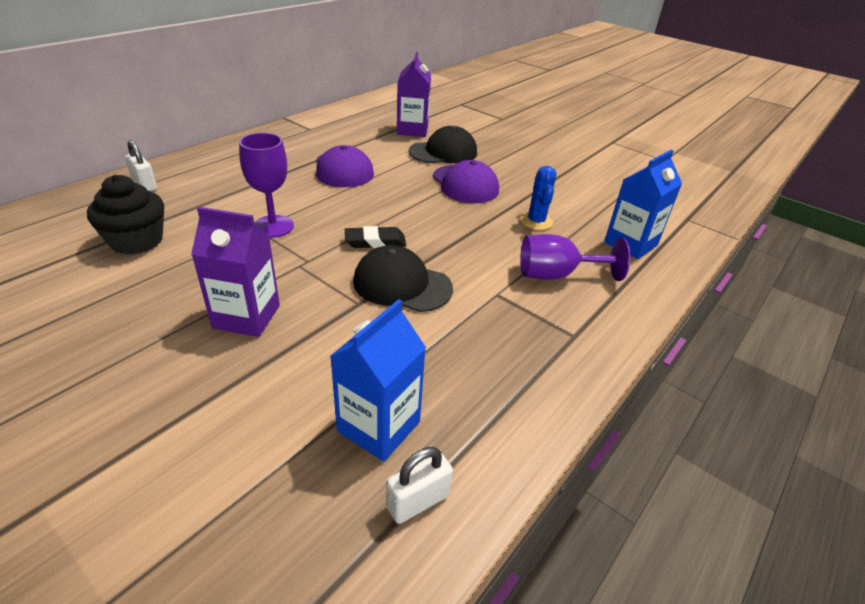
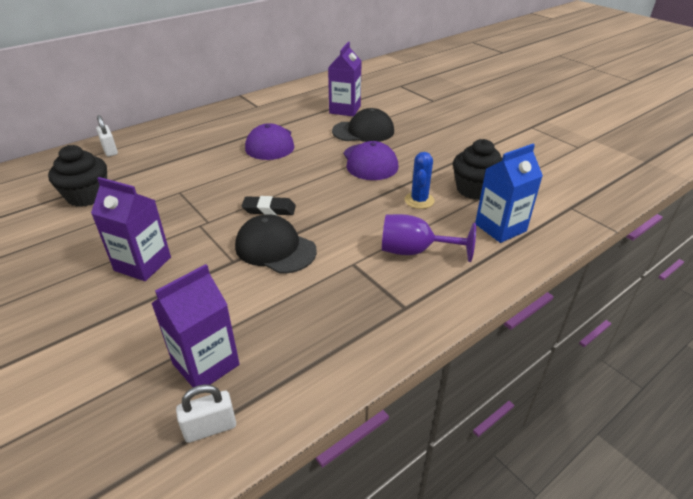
camera: 15 degrees right, 0 degrees up
purple goblet [239,133,294,238] -> none
blue carton [330,299,426,462] -> purple carton [151,264,240,387]
none -> black cupcake [453,139,503,200]

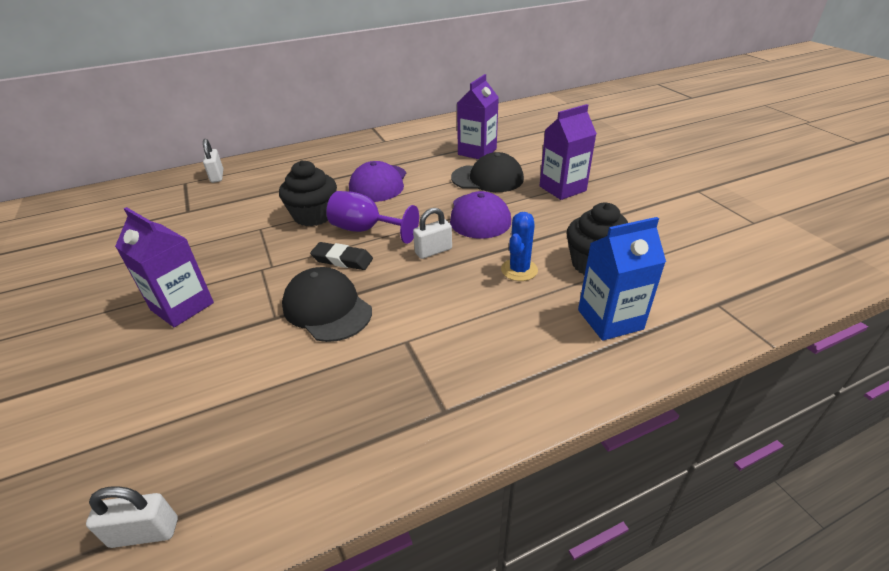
camera: 15 degrees right, 0 degrees up
black cupcake [48,145,107,207] -> black cupcake moved to [279,160,337,226]
purple carton [151,264,240,387] -> purple carton moved to [539,104,597,200]
purple goblet [382,214,476,262] -> purple goblet moved to [326,191,419,244]
none -> white padlock [413,208,452,259]

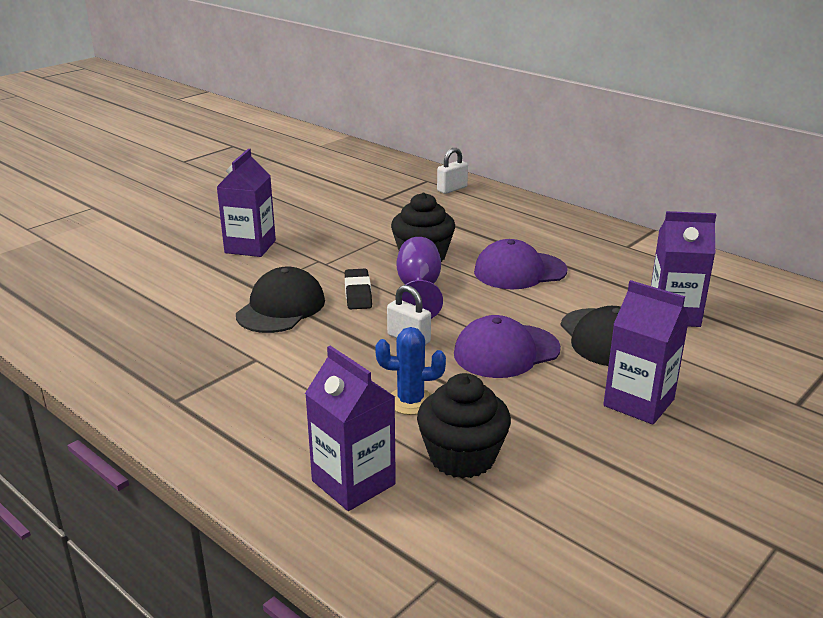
camera: 65 degrees right, 10 degrees down
white padlock [86,486,178,548] -> none
blue carton [578,217,666,341] -> purple carton [305,345,396,511]

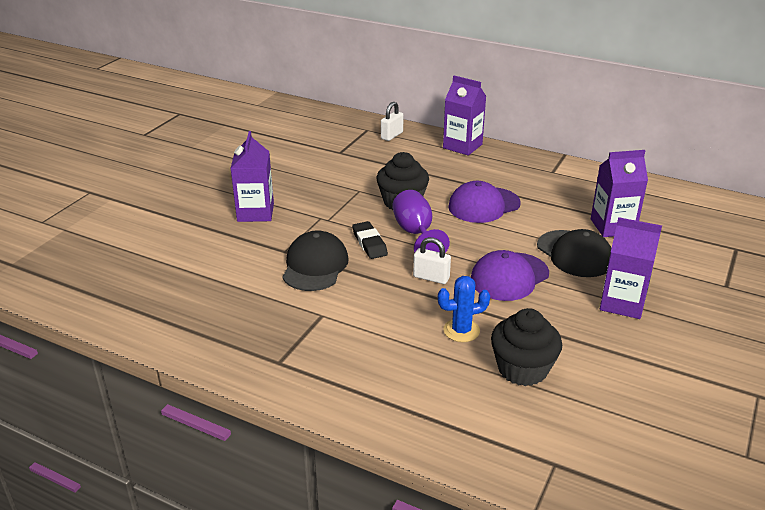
camera: 15 degrees left, 5 degrees up
purple carton [305,345,396,511] -> purple carton moved to [443,75,486,156]

